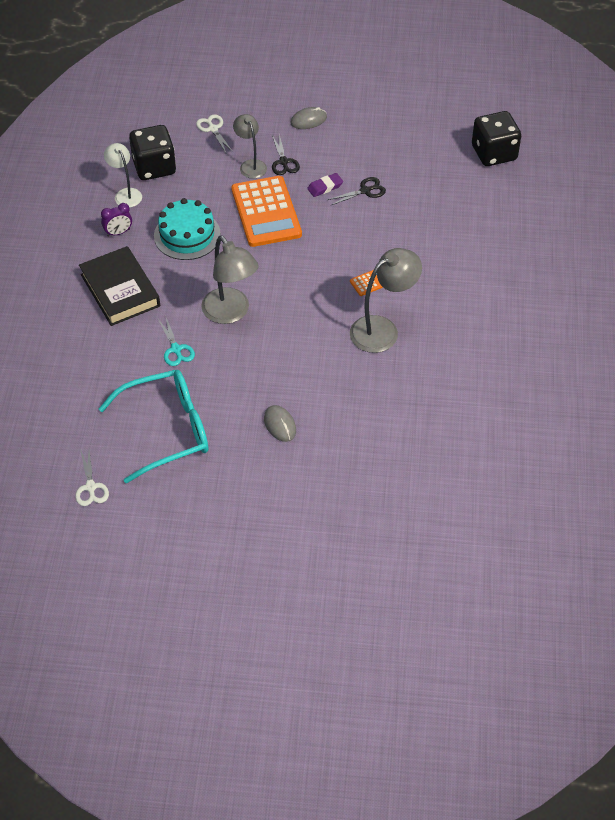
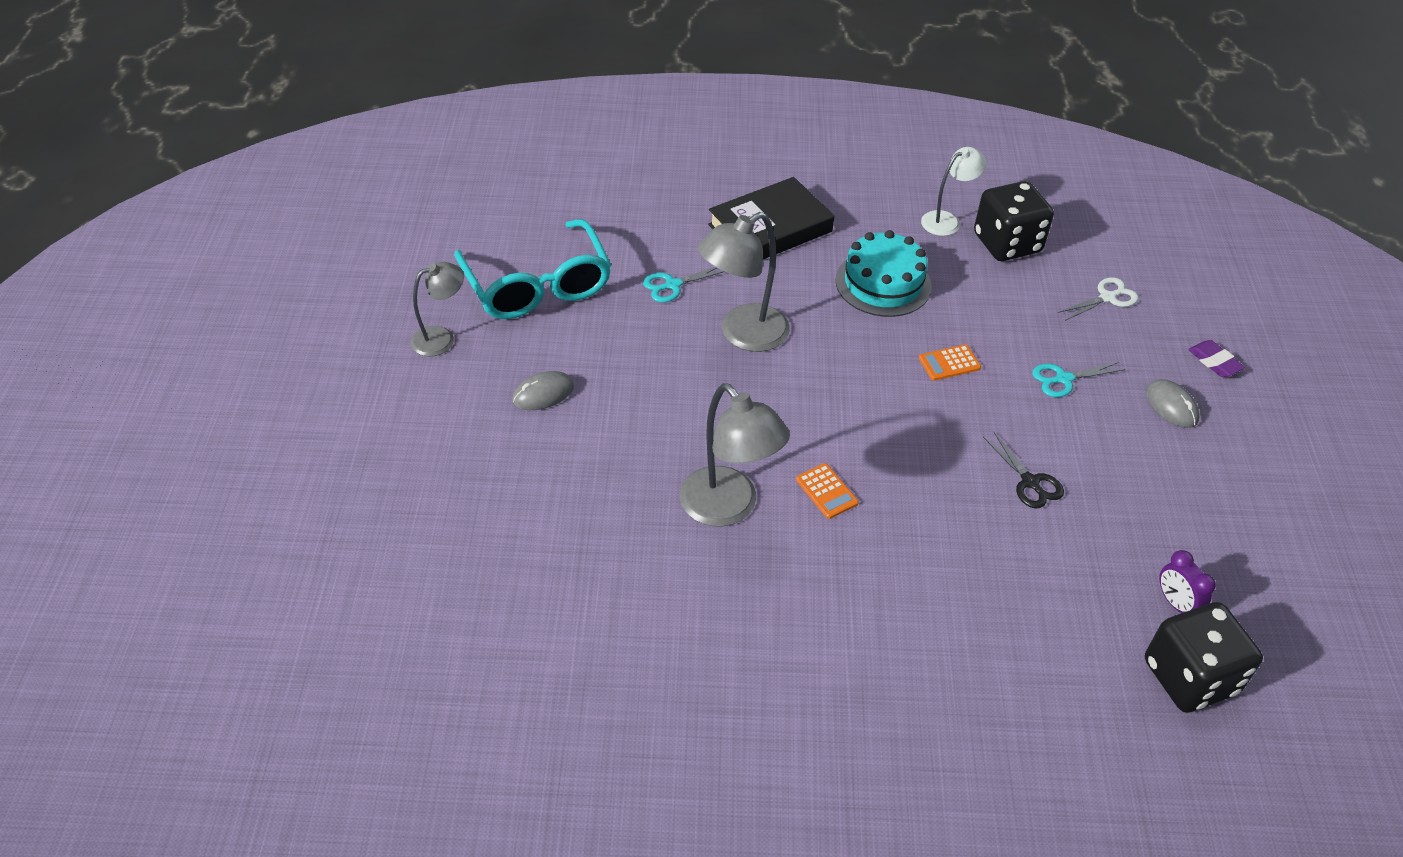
camera: 85 degrees right, 5 degrees down
white scissors [75,449,109,506] -> none
purple clock [101,203,132,237] -> purple clock moved to [1159,550,1216,613]
orange calculator [231,176,302,247] -> orange calculator [919,344,981,381], size x0.41
grey lamp [233,114,267,179] -> grey lamp moved to [411,262,464,356]
black scissors [272,134,300,175] -> turquoise scissors [1032,362,1126,397]
purple eraser [307,173,343,197] -> purple eraser moved to [1188,340,1245,377]

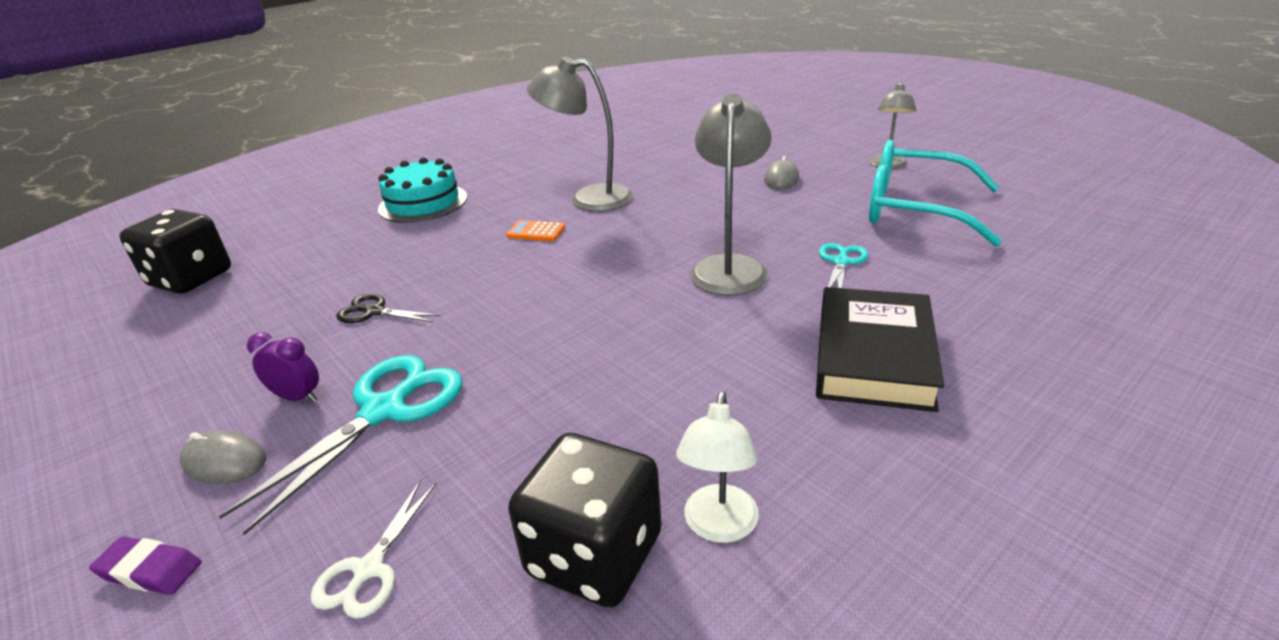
camera: 140 degrees right, 15 degrees down
turquoise cake [835,230,932,317] -> turquoise cake moved to [378,157,467,223]
orange calculator [919,344,981,381] -> none
turquoise scissors [1032,362,1126,397] -> turquoise scissors [219,355,462,535], size x1.85
purple clock [1159,550,1216,613] -> purple clock moved to [247,332,319,402]

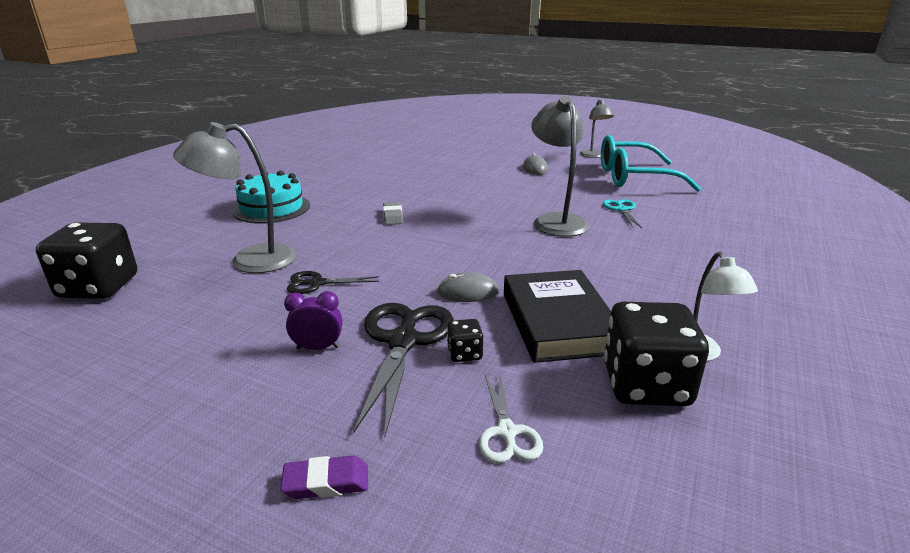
camera: 25 degrees left, 5 degrees down
grey mouse [180,430,266,484] -> grey mouse moved to [437,272,499,302]
turquoise scissors [219,355,462,535] -> black scissors [353,303,454,438]
orange calculator [506,220,565,241] -> grey eraser [383,202,403,225]
grey lamp [527,57,633,212] -> grey lamp moved to [173,122,297,273]
black book [816,287,945,412] -> black book moved to [504,270,611,363]
none -> black dice [447,319,483,362]

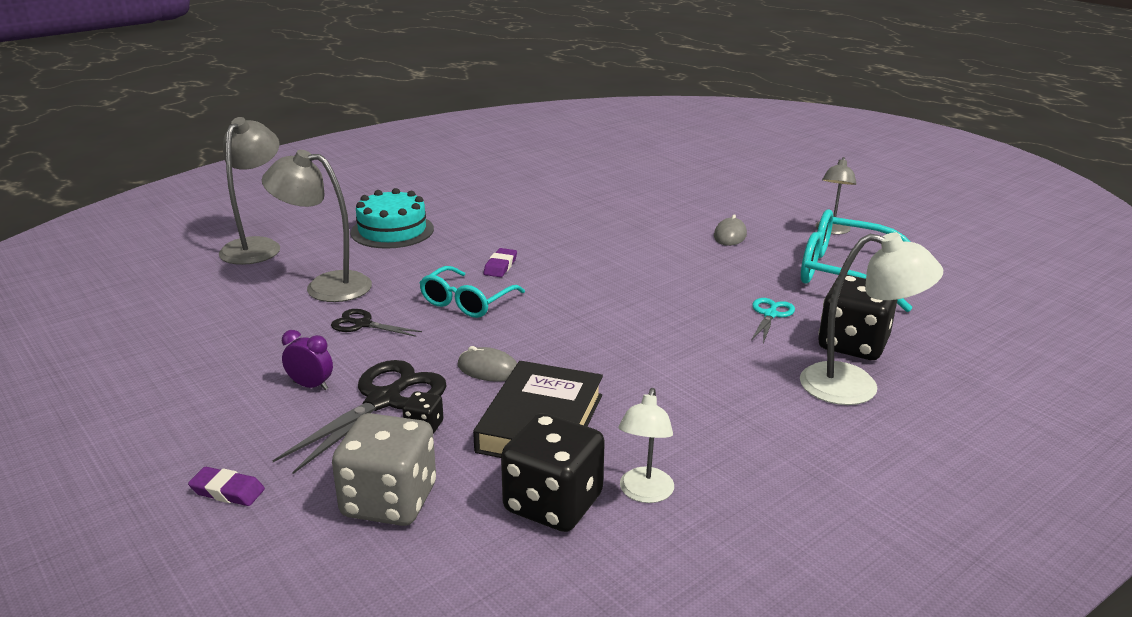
camera: 25 degrees right, 0 degrees up
black dice [36,222,137,299] -> black dice moved to [818,275,898,360]
grey eraser [383,202,403,225] -> purple eraser [484,248,517,277]
white scissors [479,372,544,463] -> grey dice [332,413,436,526]
grey lamp [531,96,589,237] -> grey lamp moved to [219,117,280,265]
none -> turquoise glasses [419,266,525,318]
none -> white lamp [800,232,943,405]

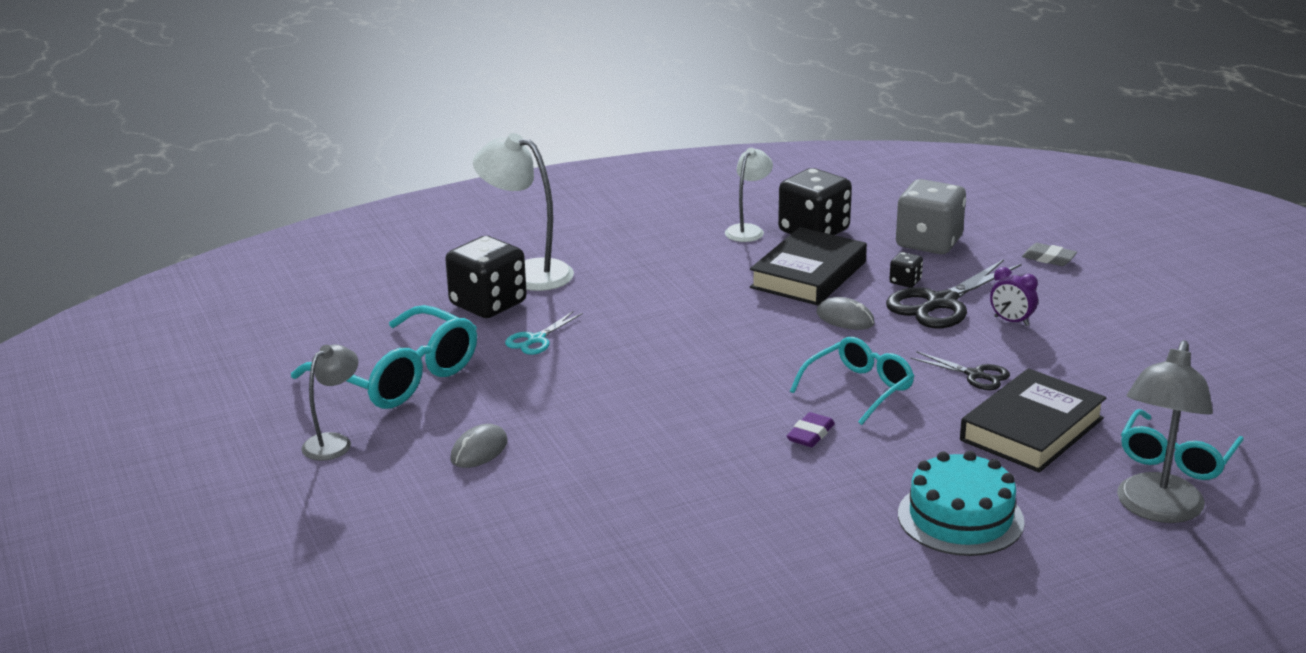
camera: 165 degrees left, 0 degrees up
purple eraser [188,467,265,506] -> grey eraser [1022,243,1077,266]
grey lamp [262,150,372,302] -> black book [960,368,1106,473]
none -> turquoise glasses [1121,409,1244,480]

